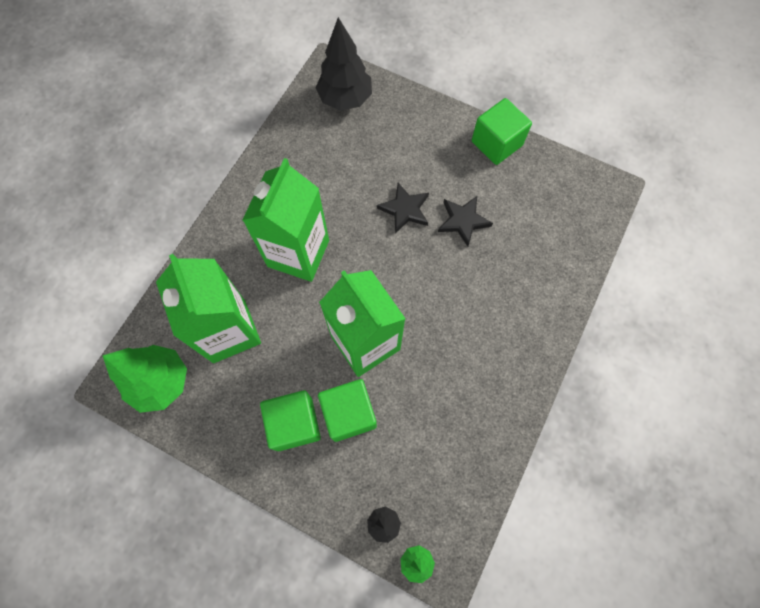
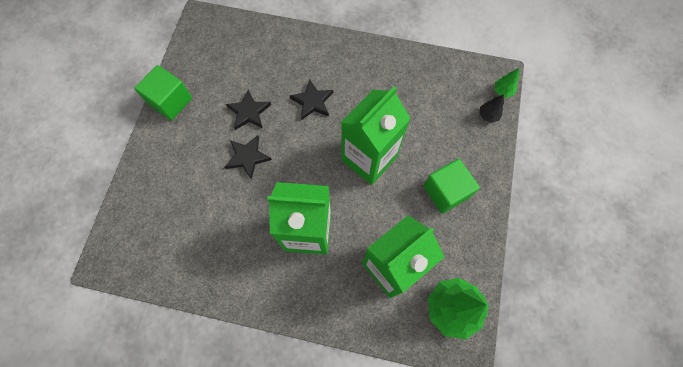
camera: 105 degrees left, 0 degrees up
black tree [316,17,372,111] -> none
green cube [318,379,377,442] -> none
none -> black star [289,79,334,120]

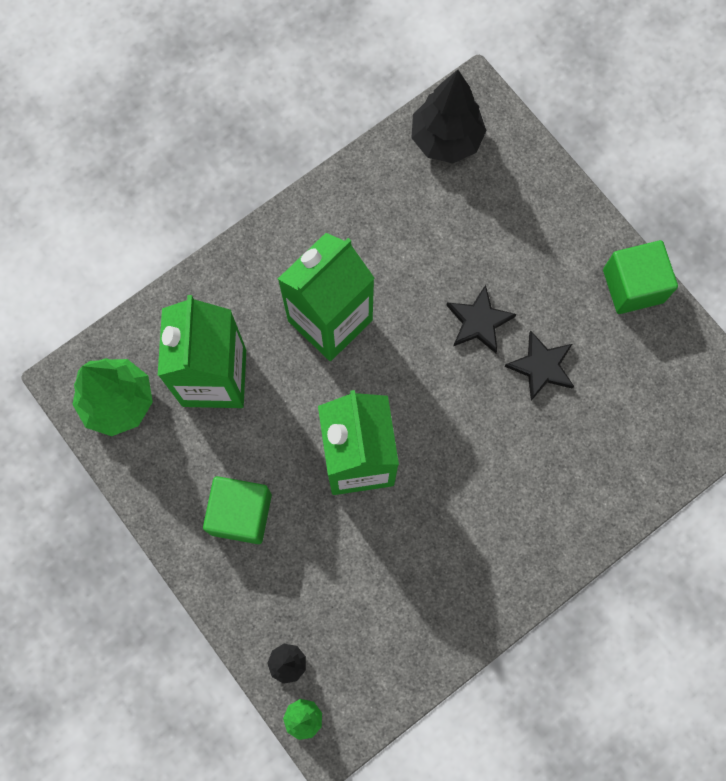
camera: 130 degrees right, 5 degrees up
black star [289,79,334,120] -> none
none -> black tree [412,70,487,163]

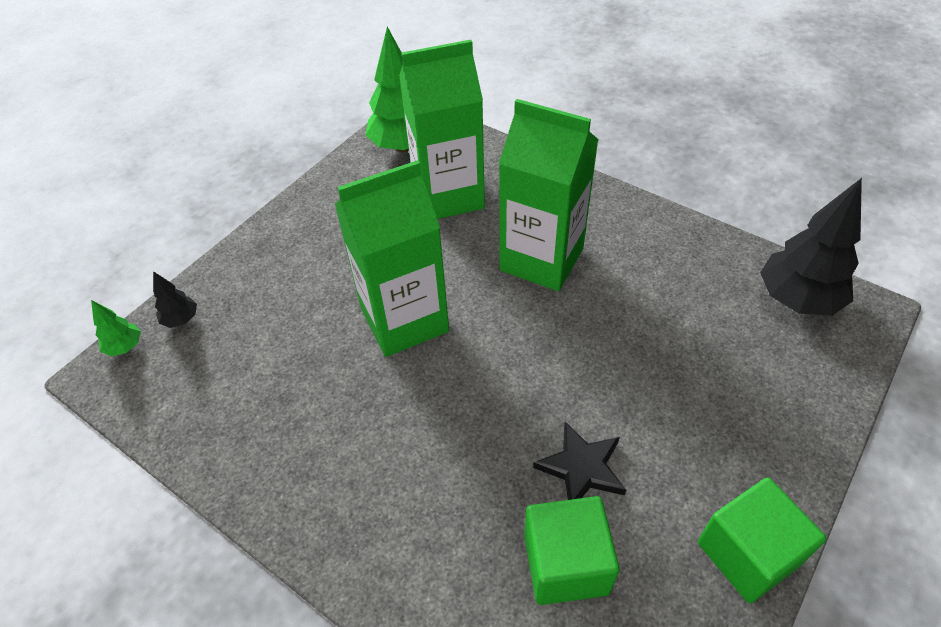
camera: 75 degrees right, 25 degrees down
green cube [203,476,272,544] -> green cube moved to [524,496,620,605]
black star [446,285,517,353] -> none

